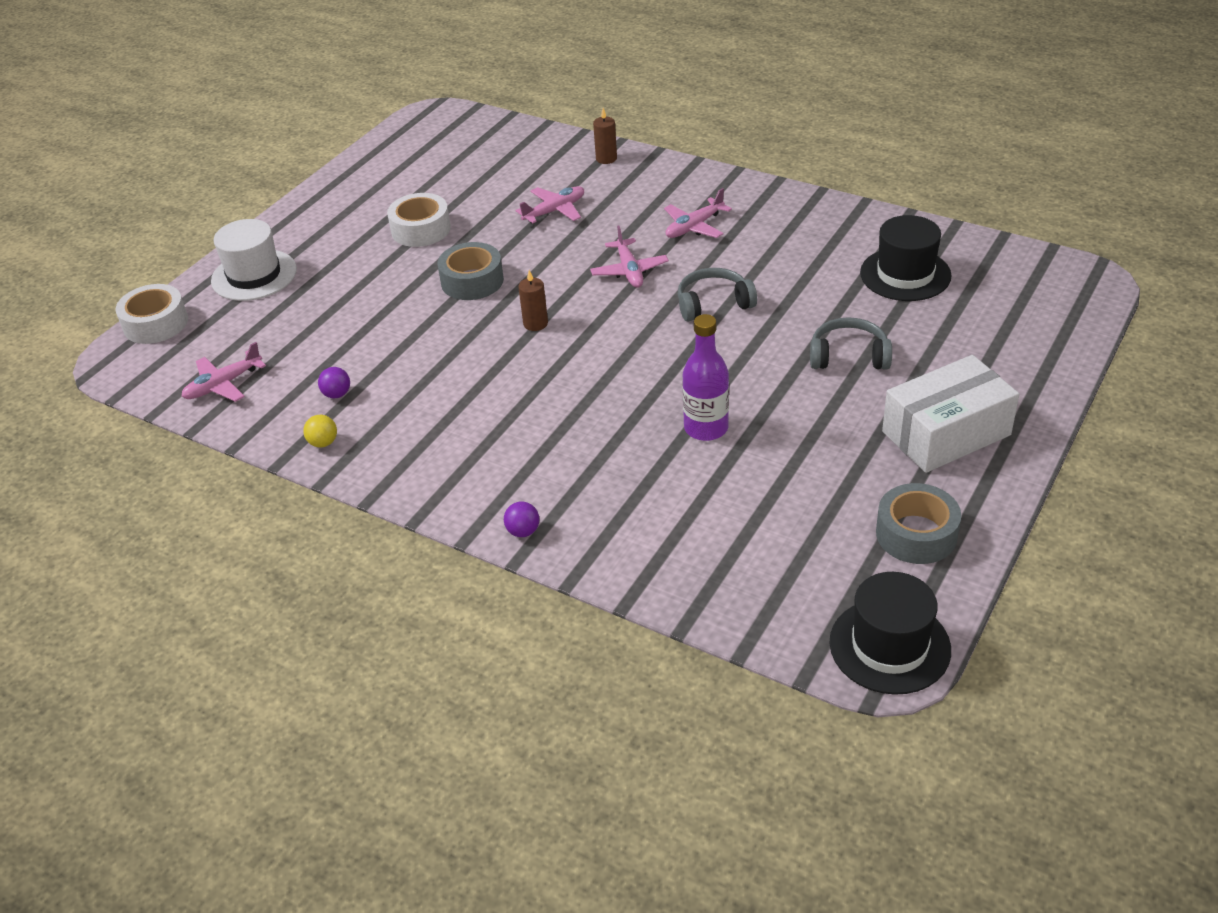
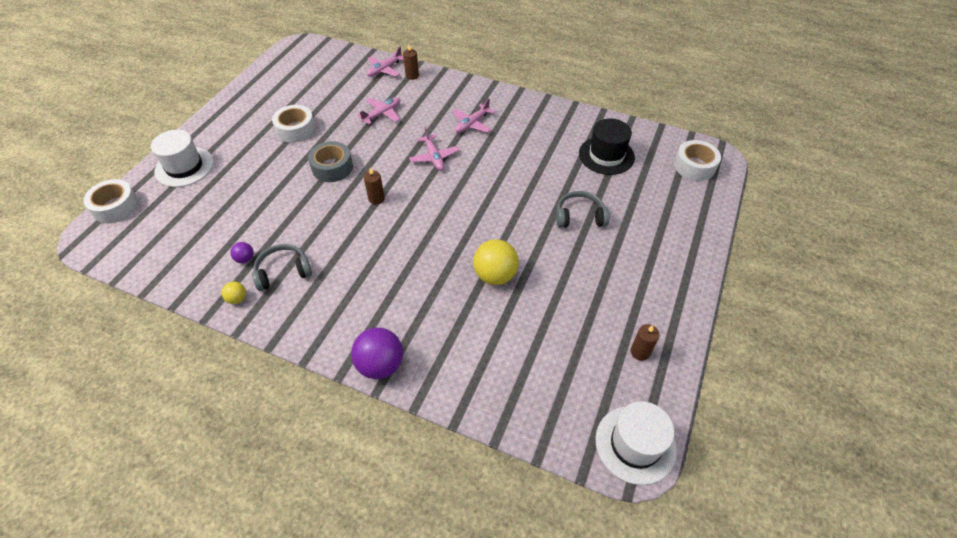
camera: 10 degrees left, 10 degrees up
pink plane [181,342,266,402] -> pink plane moved to [367,46,404,77]
purple ball [504,502,540,537] -> purple ball [351,327,403,379], size x2.05
grey headphones [678,268,757,321] -> grey headphones moved to [252,244,312,291]
purple bottle [682,314,729,441] -> yellow ball [473,239,519,285]
black hat [829,572,951,695] -> white hat [595,401,677,485]
grey tape [876,483,961,564] -> brown candle [631,324,660,361]
white box [882,355,1019,473] -> none
none -> white tape [674,140,721,181]

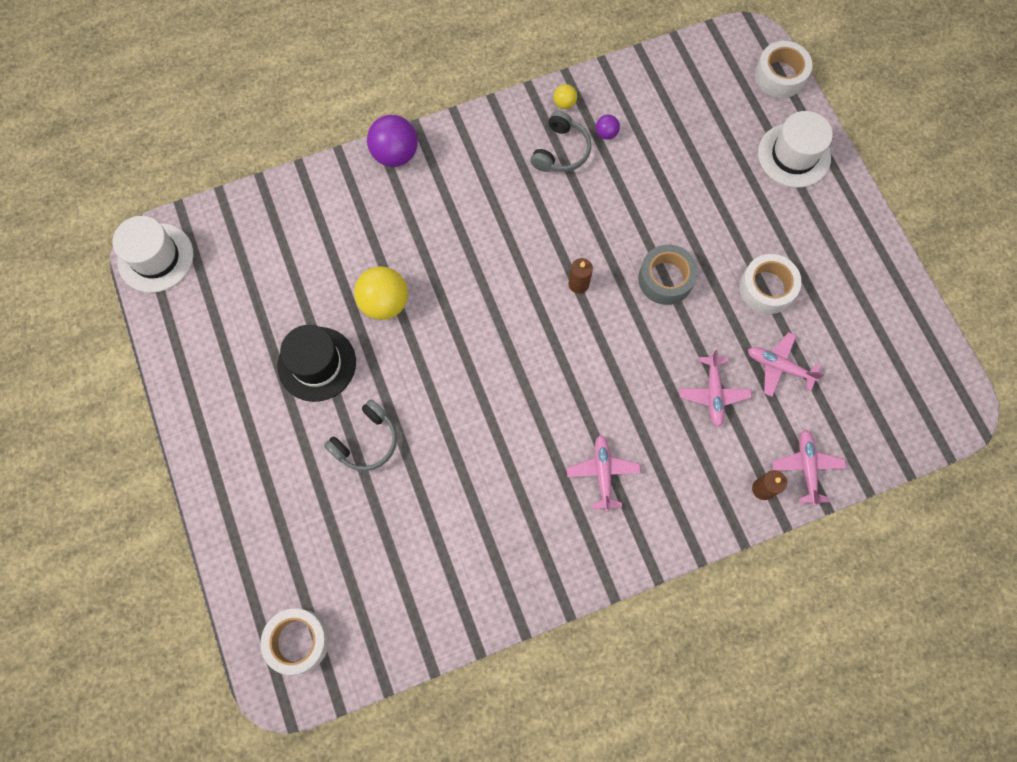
camera: 135 degrees right, 20 degrees up
pink plane [409,127,459,170] -> pink plane moved to [748,332,824,397]
black hat [579,118,635,175] -> black hat moved to [277,325,356,402]
brown candle [631,324,660,361] -> none

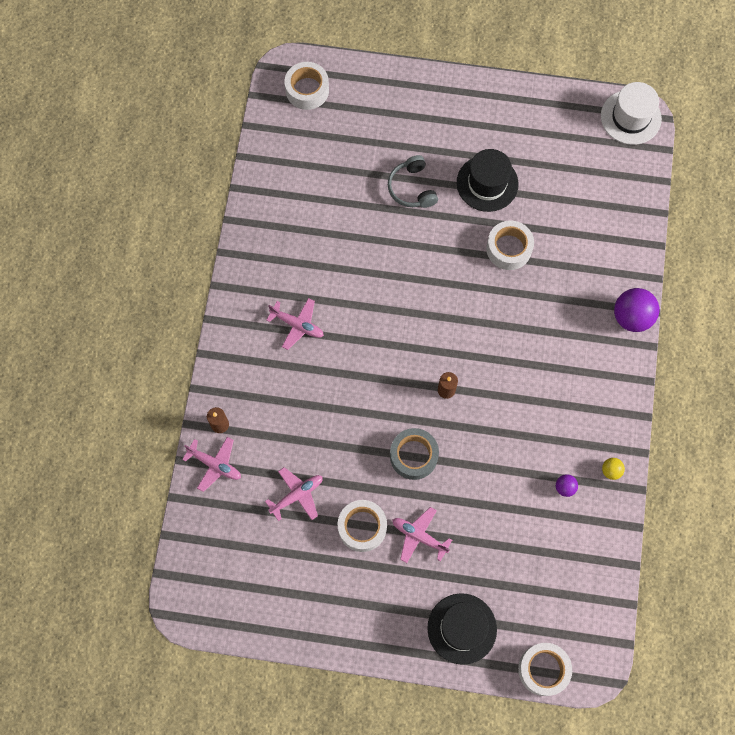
camera: 120 degrees right, 0 degrees up
yellow ball [354,266,408,320] -> white tape [486,221,534,270]
grey headphones [530,111,591,172] -> none
pink plane [679,350,751,427] -> pink plane moved to [393,507,452,563]
white hat [758,111,833,188] -> black hat [427,593,497,665]

